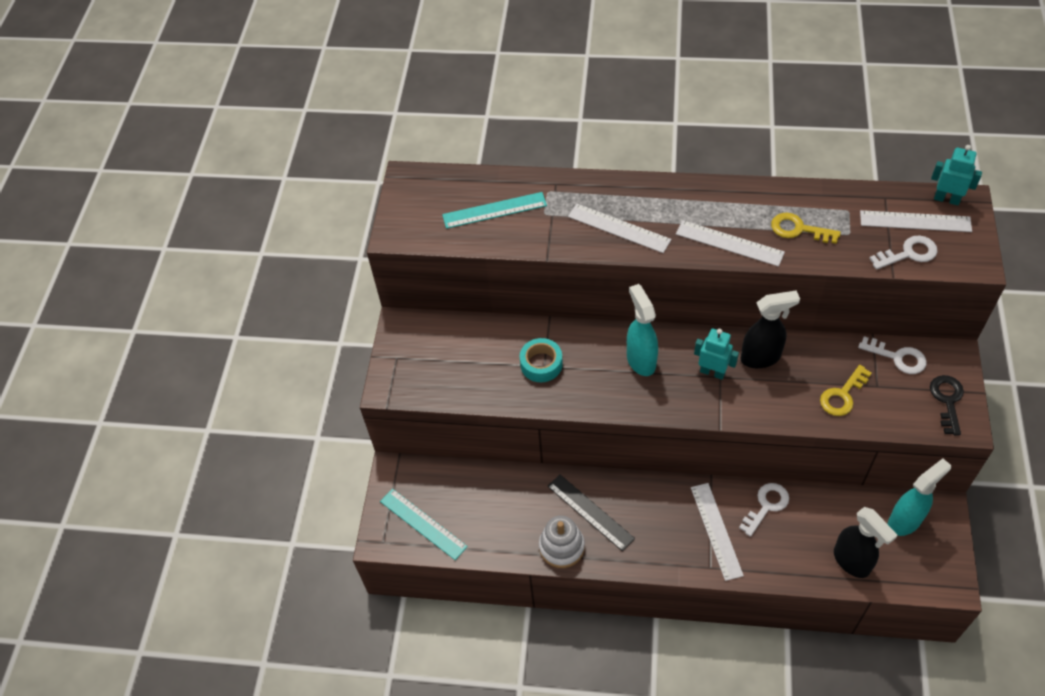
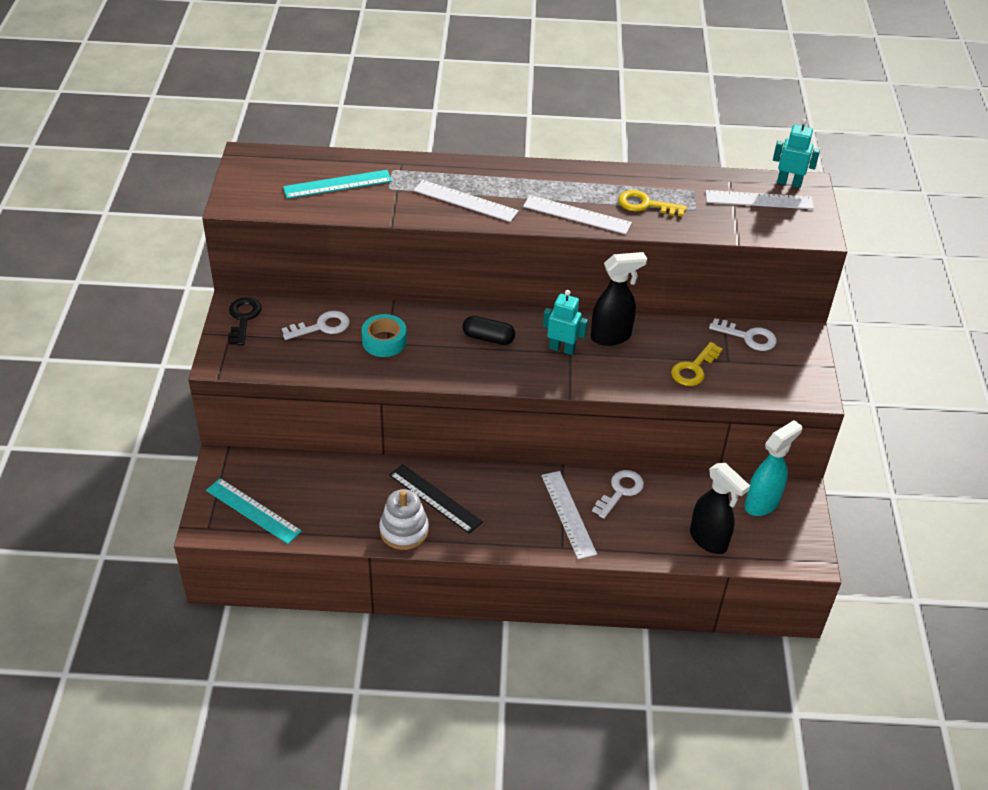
camera: 10 degrees left, 10 degrees down
turquoise spray bottle [627,284,658,376] -> black capsule [462,316,515,345]
white key [869,235,937,270] -> white key moved to [282,311,350,340]
black key [930,375,964,435] -> black key moved to [228,297,262,346]

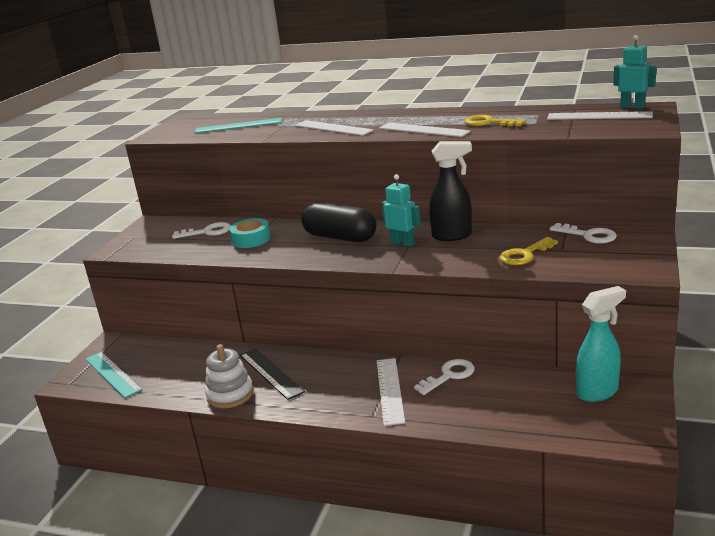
camera: 20 degrees right, 20 degrees down
black key [228,297,262,346] -> none
black capsule [462,316,515,345] -> black capsule [301,202,377,242], size x1.70
black spray bottle [690,463,750,554] -> none

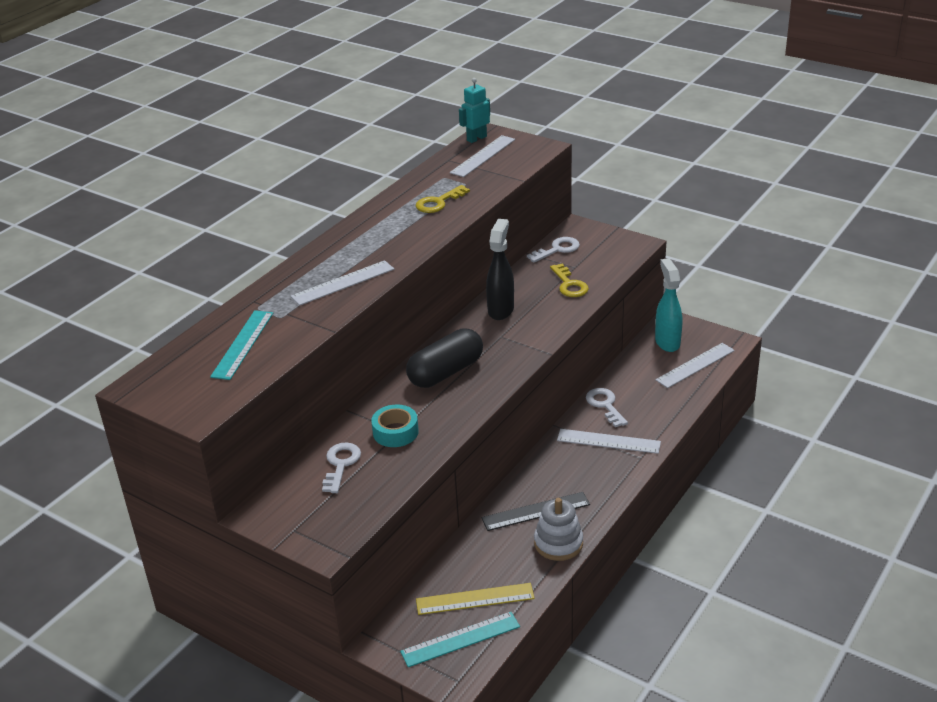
camera: 75 degrees left, 10 degrees up
white ruler [379,123,471,137] -> white ruler moved to [655,343,735,388]
turquoise robot [382,174,421,247] -> none
none -> yellow ruler [416,583,535,615]

